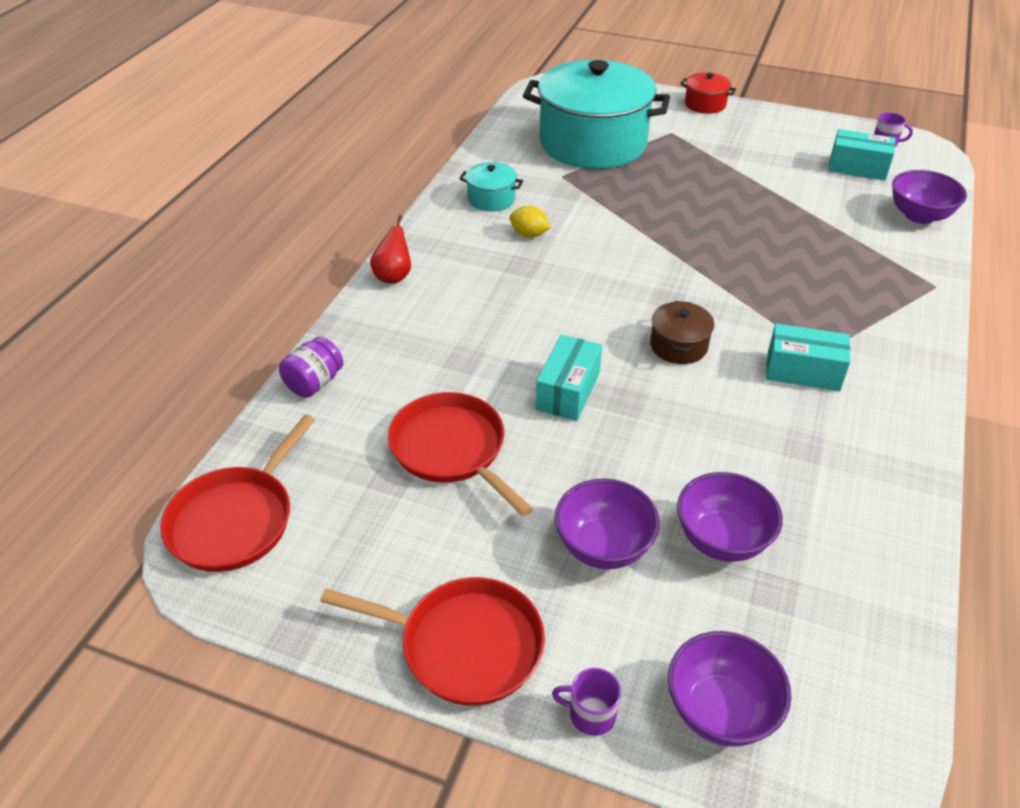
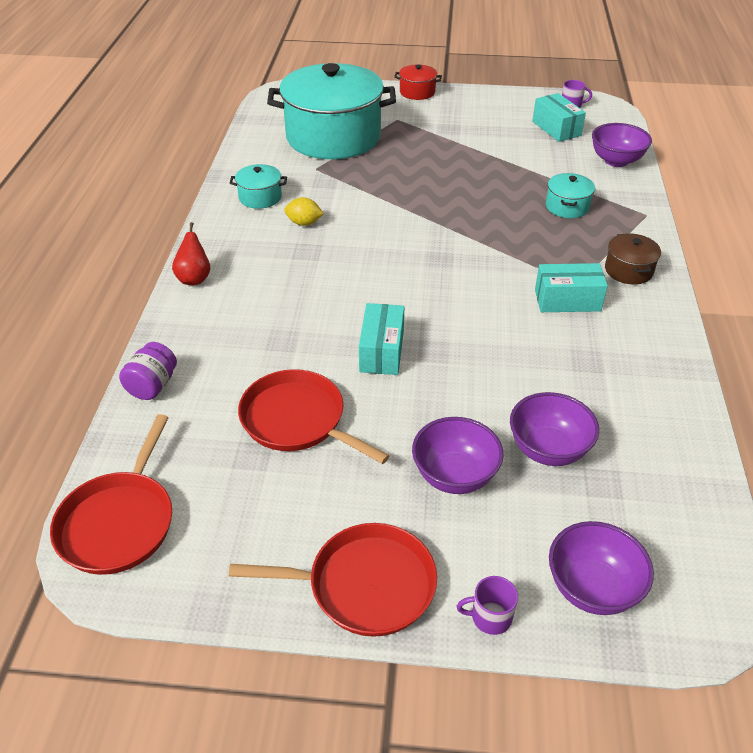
camera: 15 degrees left, 0 degrees up
brown pot [650,301,714,364] -> brown pot moved to [605,233,661,285]
turquoise box [828,129,896,180] -> turquoise box turned 60 degrees clockwise [532,93,586,142]
none -> turquoise pot [546,173,595,218]

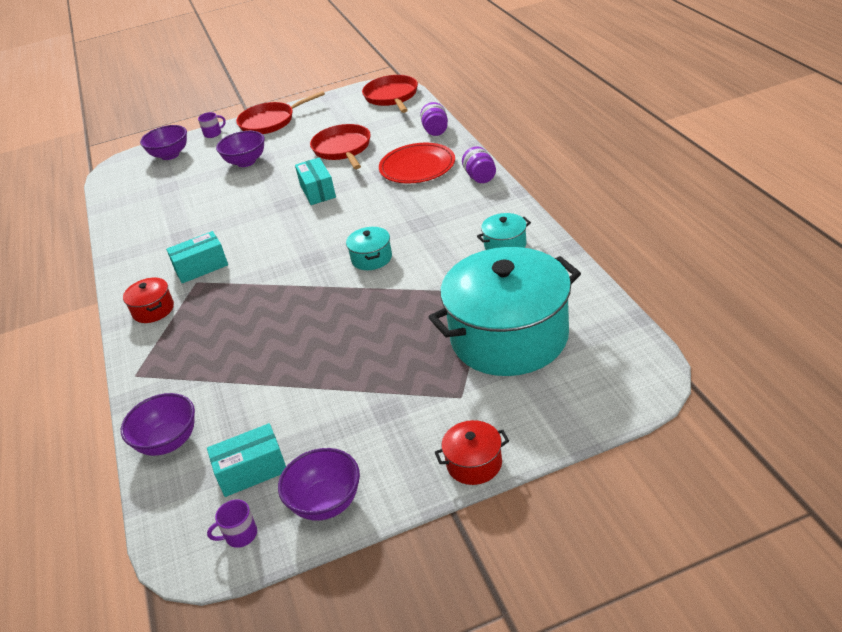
camera: 160 degrees right, 5 degrees down
red pear [172,222,210,285] -> purple jar [462,146,496,183]
red pan [238,369,389,464] -> red pan turned 120 degrees counterclockwise [310,124,370,169]
yellow lemon [284,197,324,226] -> none
purple bowl [510,392,599,466] -> purple bowl moved to [278,448,360,521]
turquoise box [532,93,586,142] -> turquoise box turned 60 degrees counterclockwise [207,423,286,497]
turquoise pot [546,173,595,218] -> turquoise pot moved to [346,227,392,270]
brown pot [605,233,661,285] -> red pot [123,278,174,323]
none -> red plate [379,143,455,184]

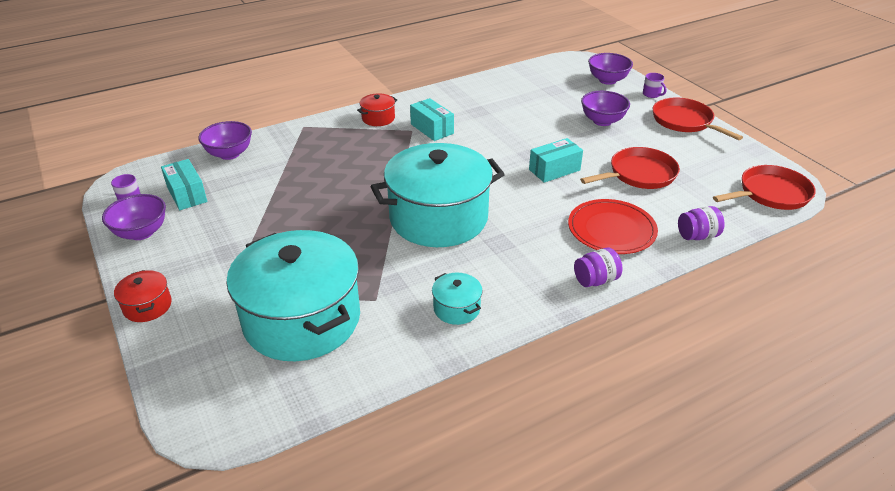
camera: 75 degrees right, 0 degrees up
turquoise pot [346,227,392,270] -> turquoise pot [371,143,505,247], size x2.44

